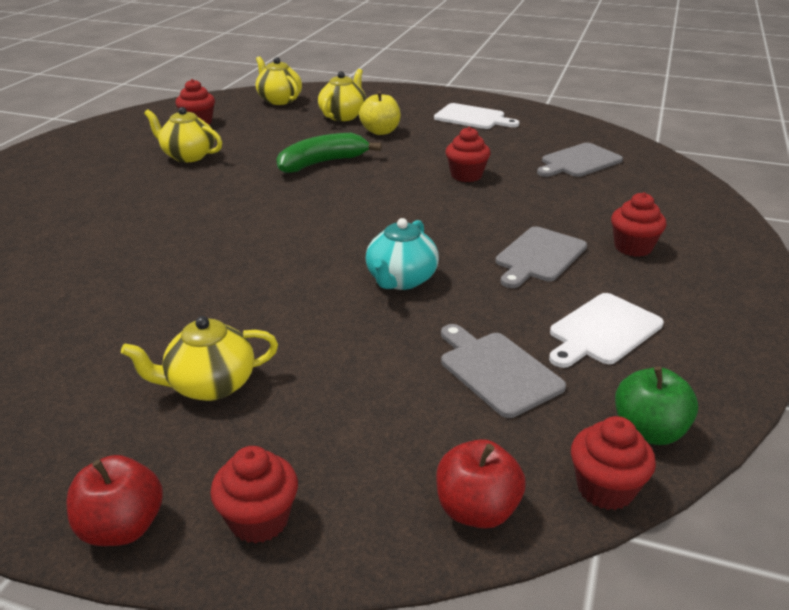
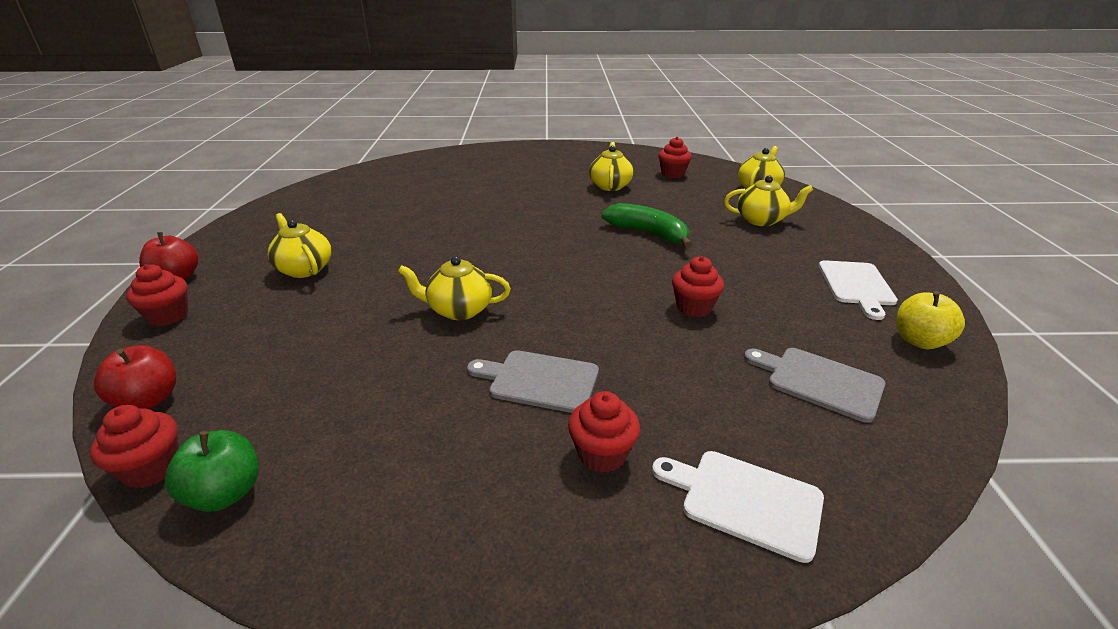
camera: 70 degrees right, 0 degrees up
yellow apple [359,91,401,135] -> yellow apple moved to [896,291,965,349]
turquoise teapot [366,218,439,290] -> yellow teapot [398,256,511,320]
grey cutting board [441,324,566,418] -> none
white cutting board [549,293,664,368] -> white cutting board moved to [652,451,824,563]

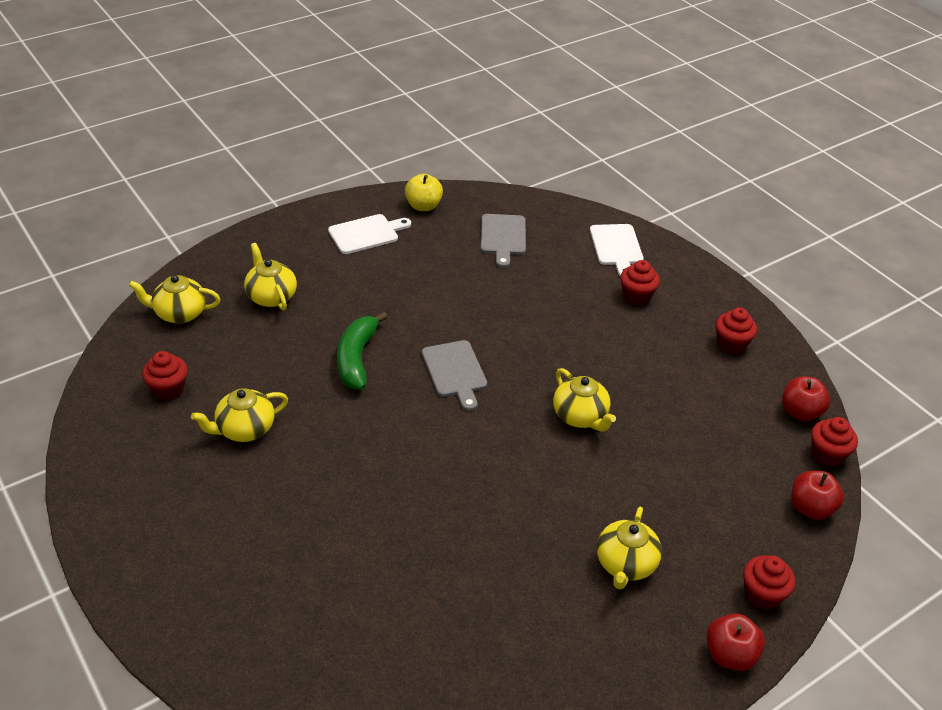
camera: 125 degrees left, 10 degrees up
green apple [165,430,259,512] -> red apple [782,376,830,421]
grey cutting board [467,350,599,413] -> grey cutting board moved to [422,340,487,411]
red cupcake [672,256,724,317] -> red cupcake moved to [715,308,757,354]

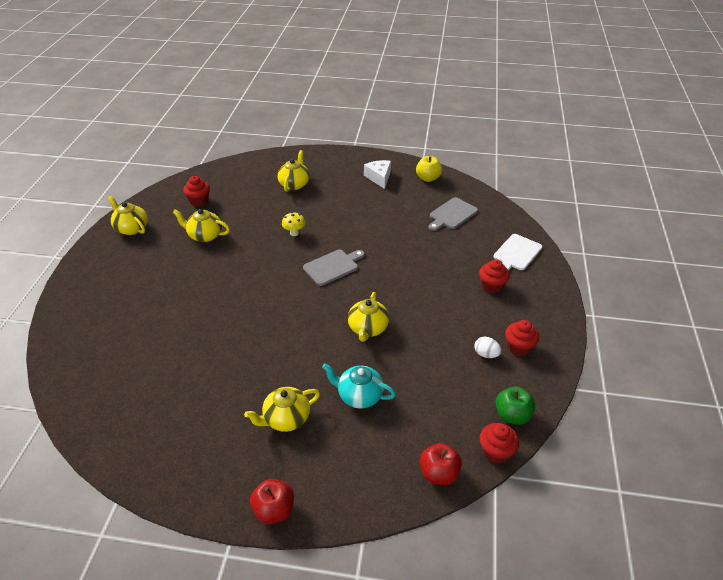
camera: 45 degrees right, 0 degrees up
yellow teapot [128,275,220,323] -> yellow teapot moved to [108,196,148,235]
white cutting board [328,214,411,254] -> white cheese [364,160,391,189]
green banana [337,312,388,390] -> yellow mushroom [282,212,305,236]
grey cutting board [422,340,487,411] -> grey cutting board turned 150 degrees counterclockwise [303,250,364,286]
red cupcake [743,555,796,610] -> none
red apple [782,376,830,421] -> green apple [496,387,536,425]
none -> turquoise teapot [322,363,396,408]
none -> white egg [474,337,502,358]

